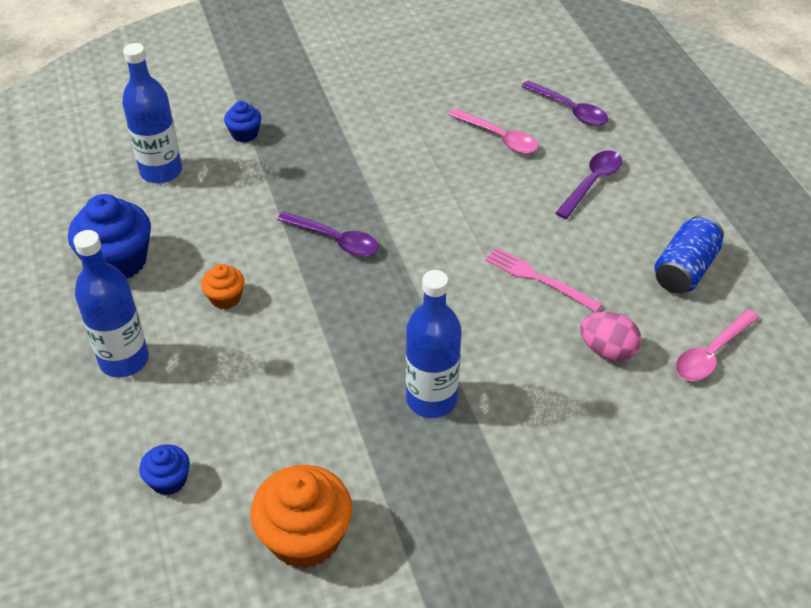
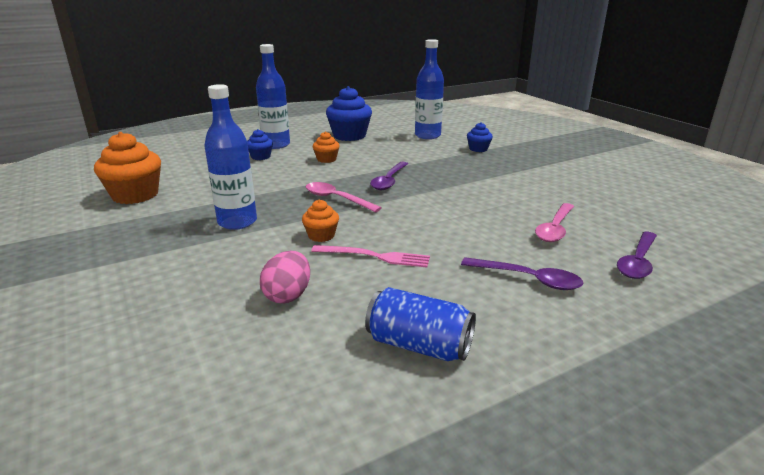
camera: 80 degrees right, 20 degrees down
blue cupcake [139,444,190,495] -> blue cupcake moved to [247,129,273,160]
pink fork [485,247,602,312] -> pink fork turned 75 degrees clockwise [311,245,430,267]
pink spoon [676,309,759,381] -> pink spoon moved to [306,182,382,212]
none -> orange cupcake [302,200,339,242]

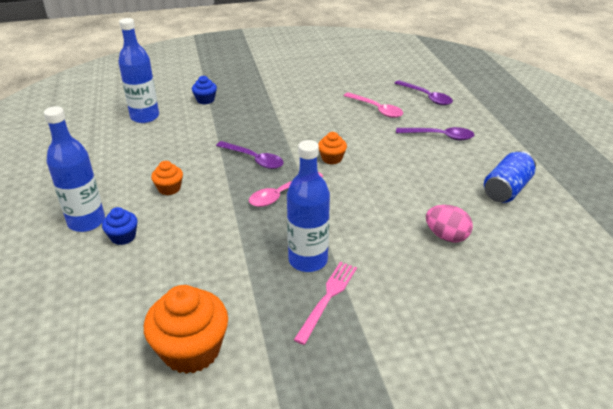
camera: 75 degrees left, 10 degrees up
orange cupcake [302,200,339,242] -> orange cupcake moved to [318,132,347,164]
pink fork [311,245,430,267] -> pink fork moved to [294,262,357,345]
blue cupcake [326,86,372,141] -> none
purple spoon [461,257,583,290] -> purple spoon turned 60 degrees clockwise [396,127,474,140]

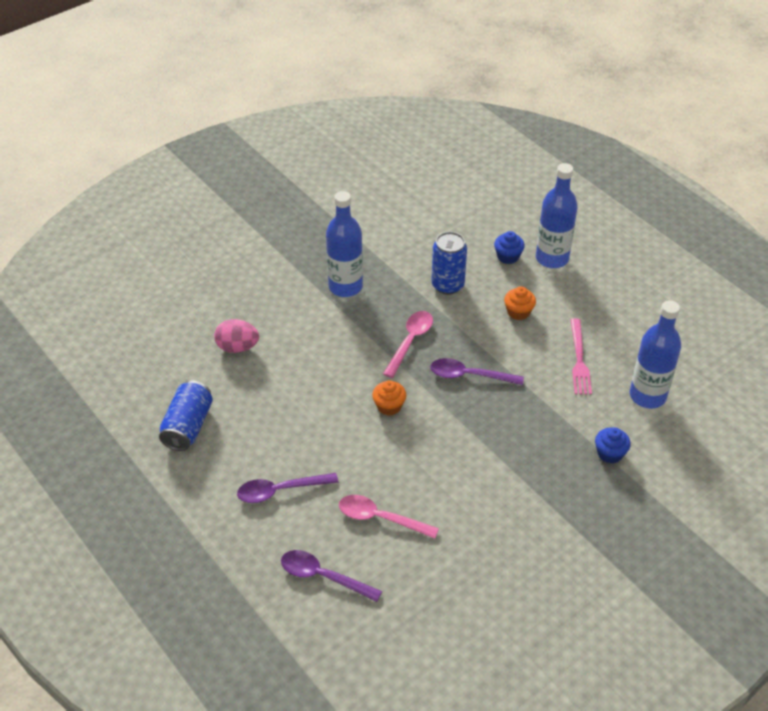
camera: 155 degrees right, 10 degrees up
orange cupcake [144,285,228,374] -> none
pink fork [294,262,357,345] -> pink fork moved to [571,318,592,395]
none -> blue can [431,232,467,295]

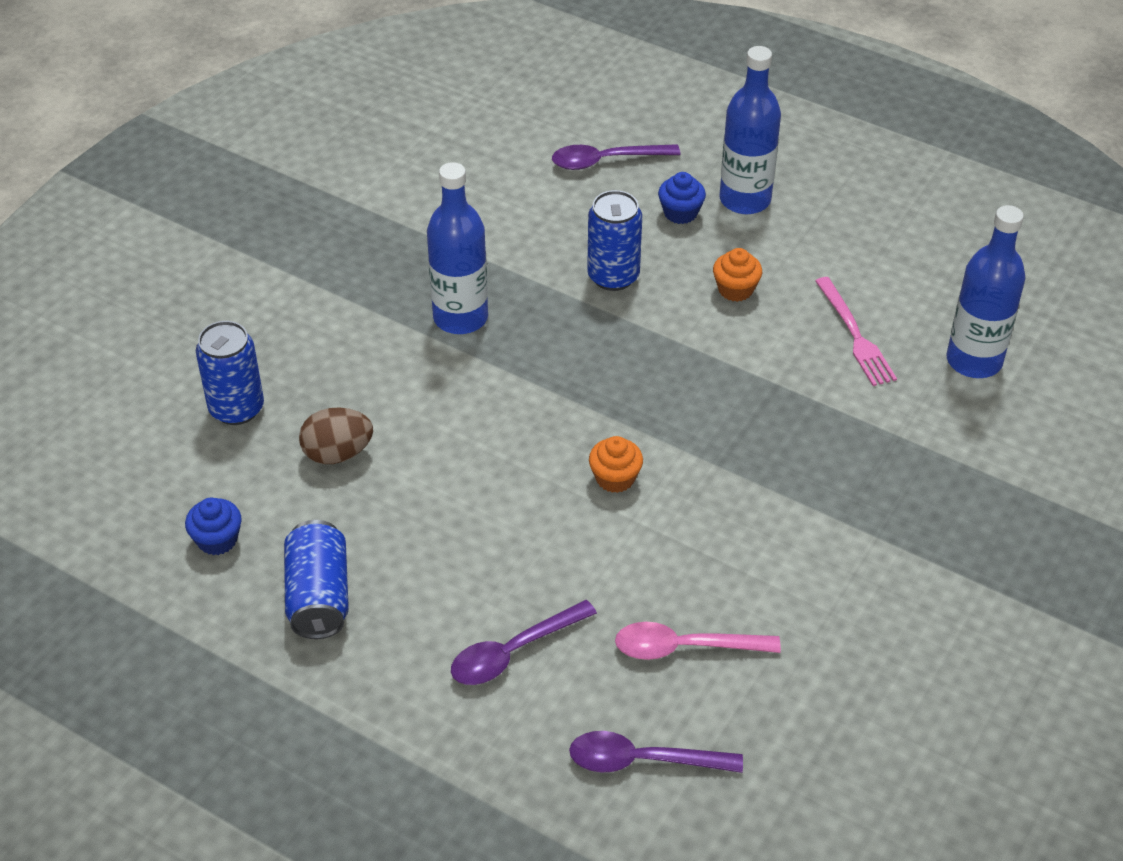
camera: 20 degrees left, 0 degrees up
pink egg [214,319,259,353] -> brown egg [299,407,373,464]
pink spoon [383,311,433,378] -> none
purple spoon [430,358,524,385] -> purple spoon moved to [552,144,680,170]
blue cupcake [595,428,631,464] -> blue cupcake moved to [185,498,242,555]
none -> blue can [196,321,264,425]

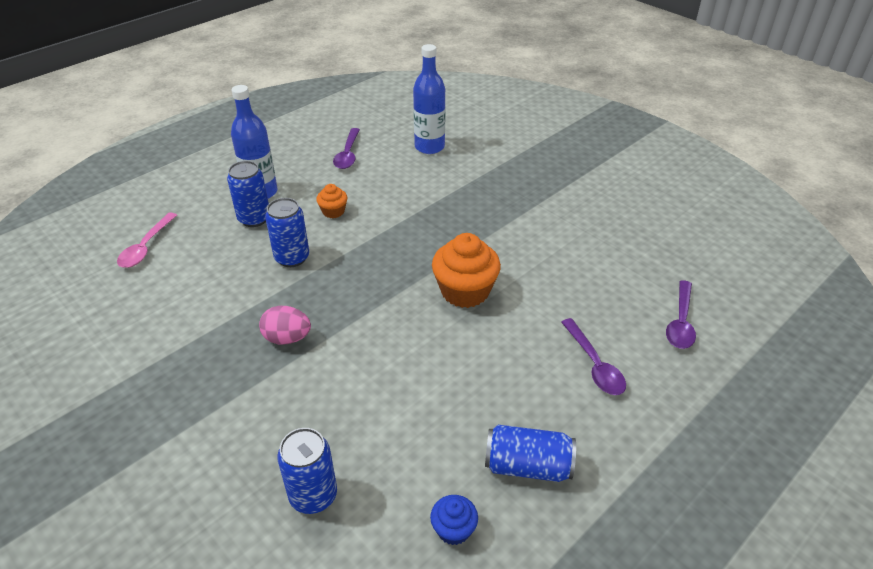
camera: 75 degrees left, 5 degrees down
brown egg [299,407,373,464] -> none
blue bottle [427,162,488,334] -> pink egg [259,306,311,345]
purple spoon [552,144,680,170] -> purple spoon moved to [333,128,360,169]
orange cupcake [589,436,643,493] -> orange cupcake [432,233,501,308], size x1.92
pink spoon [615,622,781,660] -> pink spoon moved to [117,212,177,268]
blue cupcake [658,172,706,224] -> blue can [227,161,269,227]
pink fork [815,277,897,386] -> none

